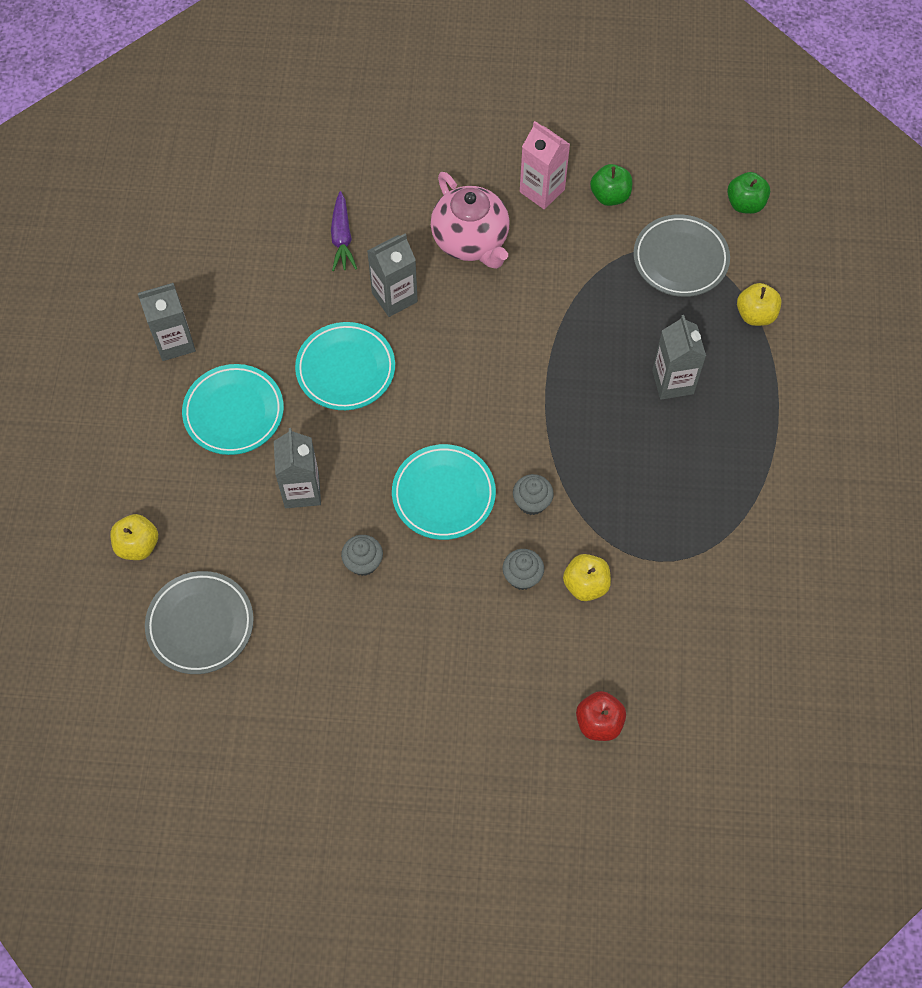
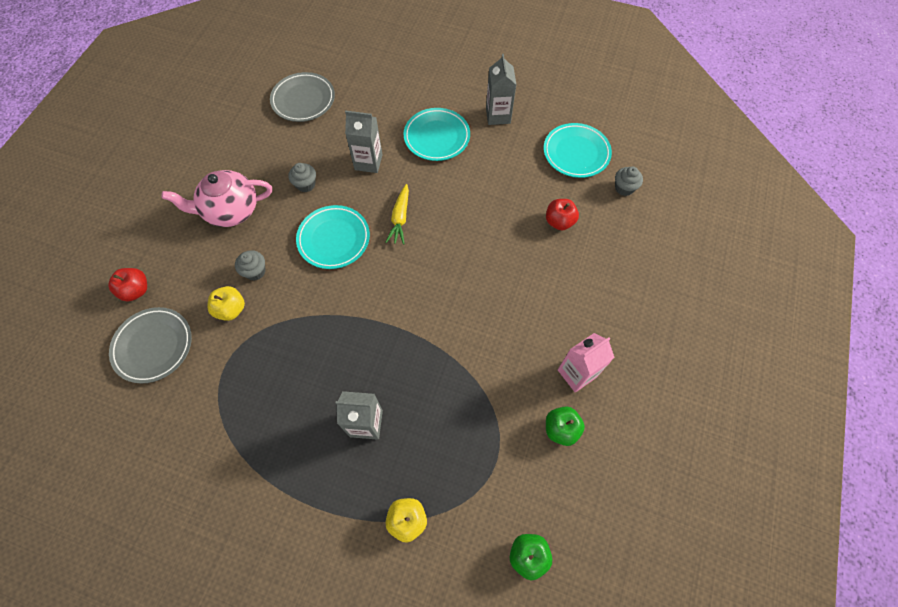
camera: 105 degrees right, 0 degrees up
yellow apple [110,514,158,560] -> none
turquoise plate [295,322,395,410] -> turquoise plate moved to [543,123,612,178]
purple carrot [331,191,357,271] -> red apple [546,199,579,230]
grey carton [367,233,418,317] -> none
pink teapot [431,172,510,269] -> pink teapot moved to [162,170,272,227]
grey cupcake [513,474,554,515] -> grey cupcake moved to [615,166,643,196]
grey plate [633,214,730,297] -> grey plate moved to [109,307,192,384]
none -> yellow carrot [386,184,409,245]

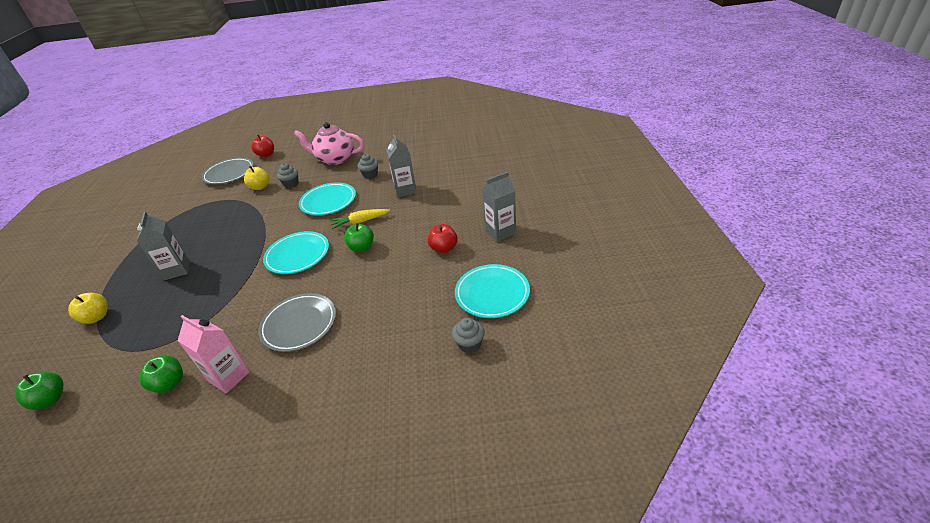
camera: 70 degrees right, 25 degrees down
pink teapot [162,170,272,227] -> pink teapot turned 45 degrees counterclockwise [294,122,364,165]
grey plate [270,72,335,122] -> grey plate moved to [258,293,336,352]
turquoise plate [404,108,470,161] -> turquoise plate moved to [263,231,329,274]
red apple [546,199,579,230] -> red apple moved to [428,224,458,253]
none -> green apple [344,223,374,252]

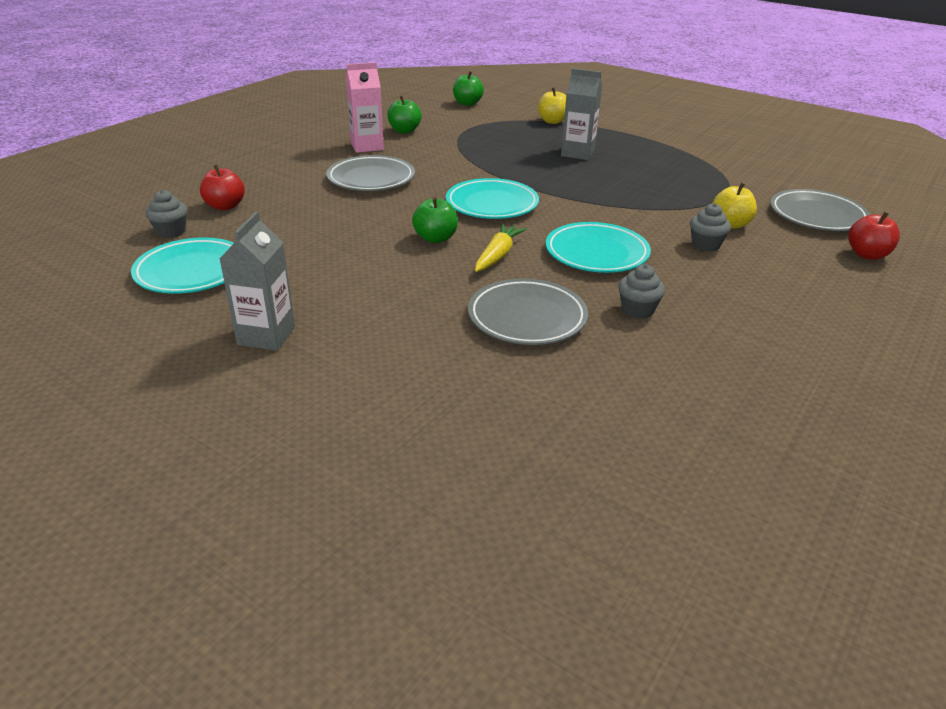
camera: 125 degrees right, 5 degrees down
pink teapot [294,122,364,165] -> none
grey carton [386,134,417,197] -> grey plate [468,278,588,345]
red apple [428,224,458,253] -> red apple moved to [200,165,245,210]

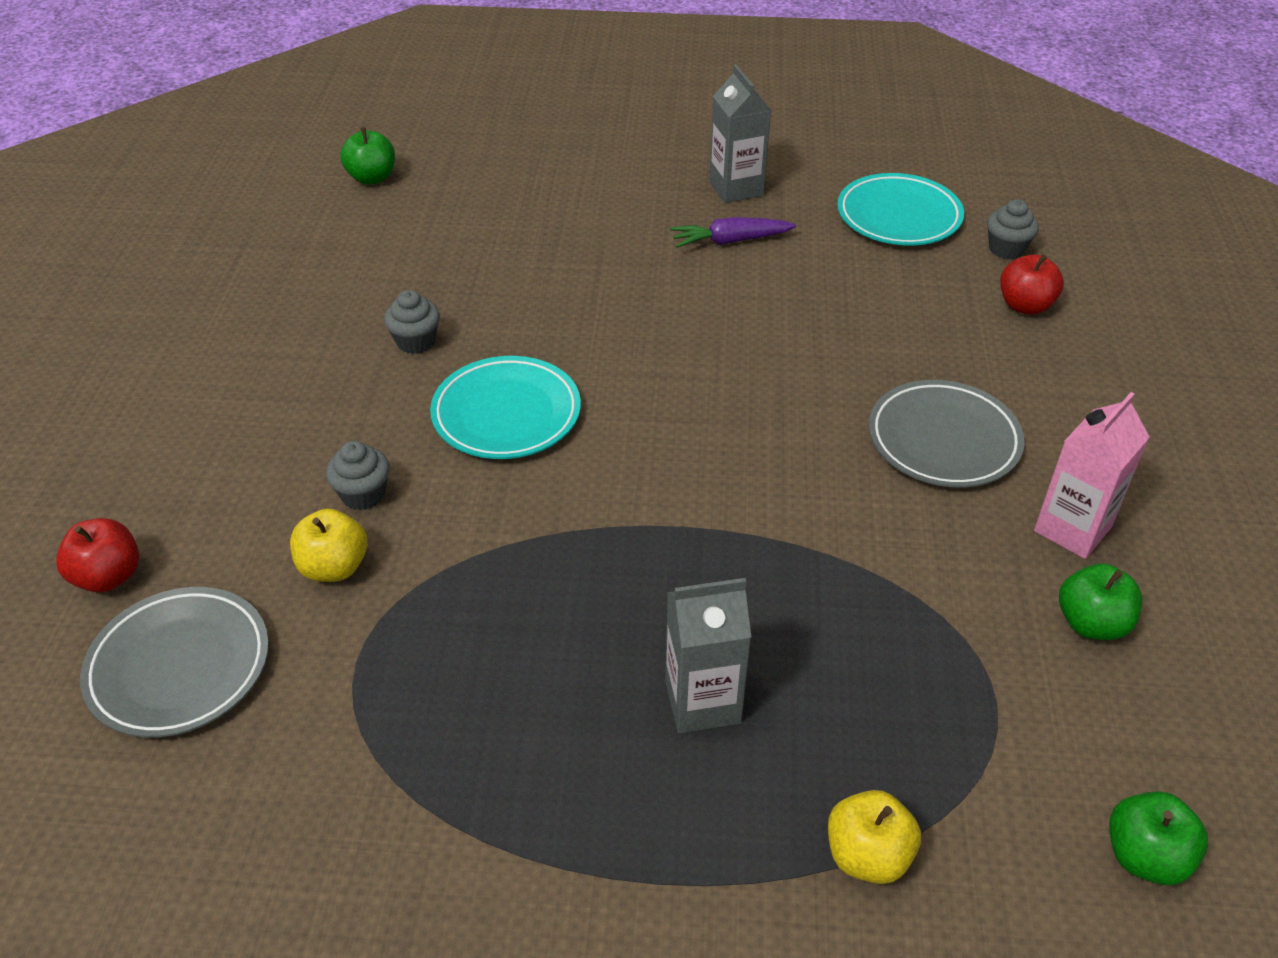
camera: 150 degrees right, 10 degrees up
green apple [412,197,458,243] -> green apple moved to [340,127,395,185]
turquoise plate [446,178,539,219] -> none
grey plate [468,278,588,345] -> none
yellow carrot [475,224,526,272] -> none
none -> purple carrot [670,217,796,248]

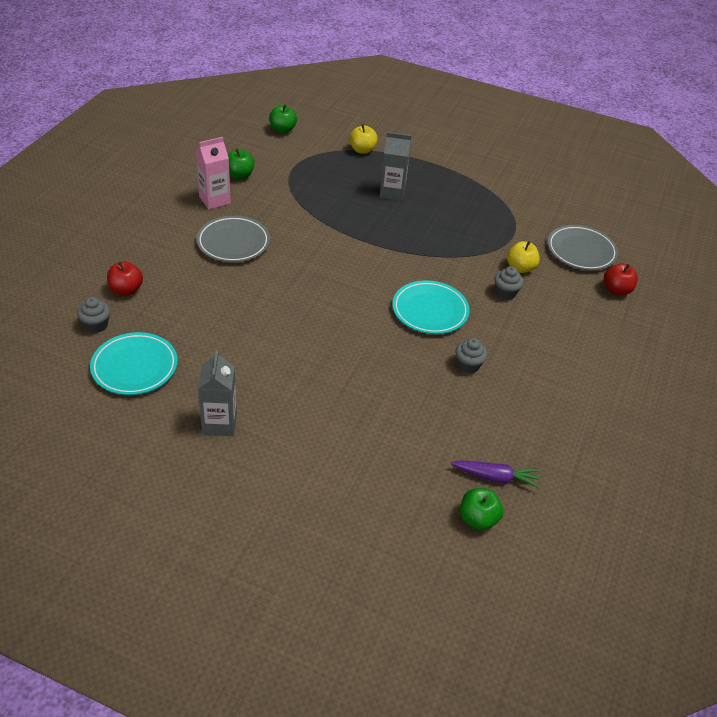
camera: 165 degrees left, 0 degrees up
purple carrot [670,217,796,248] -> purple carrot moved to [451,460,541,489]

